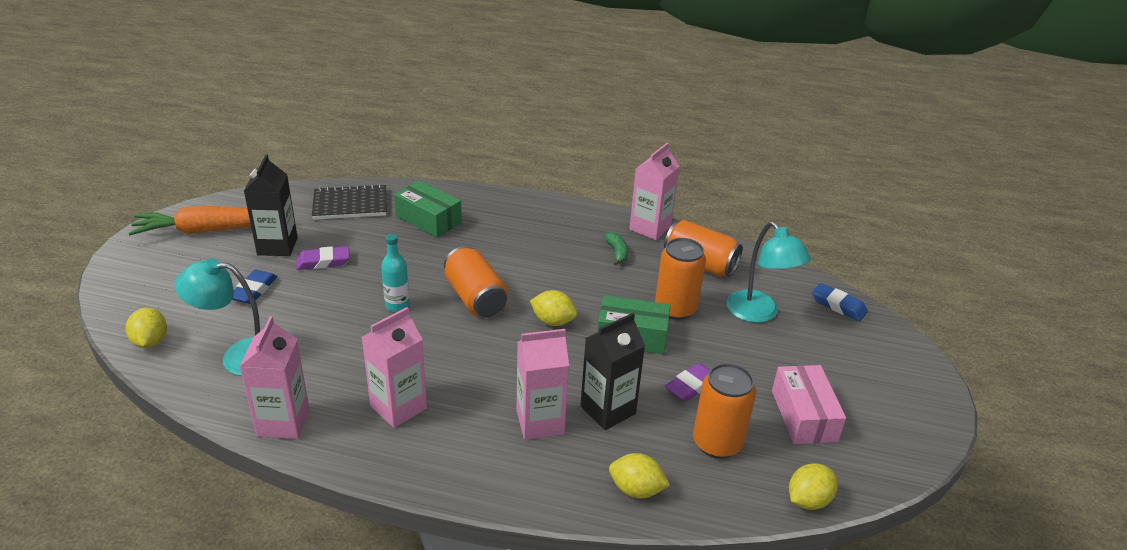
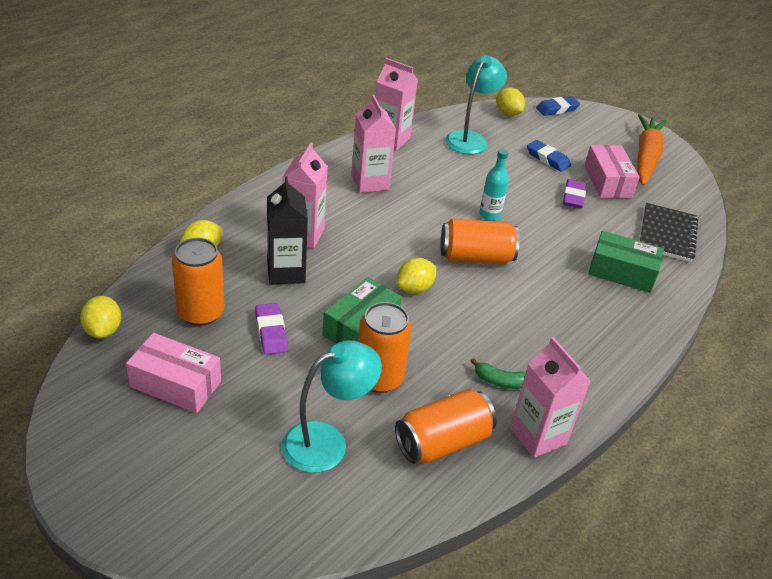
camera: 115 degrees right, 5 degrees up
yellow lemon [126,308,167,348] -> yellow lemon turned 45 degrees clockwise [496,87,525,116]
black carton [244,155,298,256] -> pink box [584,145,640,198]
green box [394,180,462,238] -> green box turned 45 degrees clockwise [588,231,664,293]
turquoise lamp [727,221,811,323] -> turquoise lamp turned 150 degrees clockwise [282,340,382,473]
blue eraser [812,283,868,321] -> blue eraser moved to [536,96,580,116]

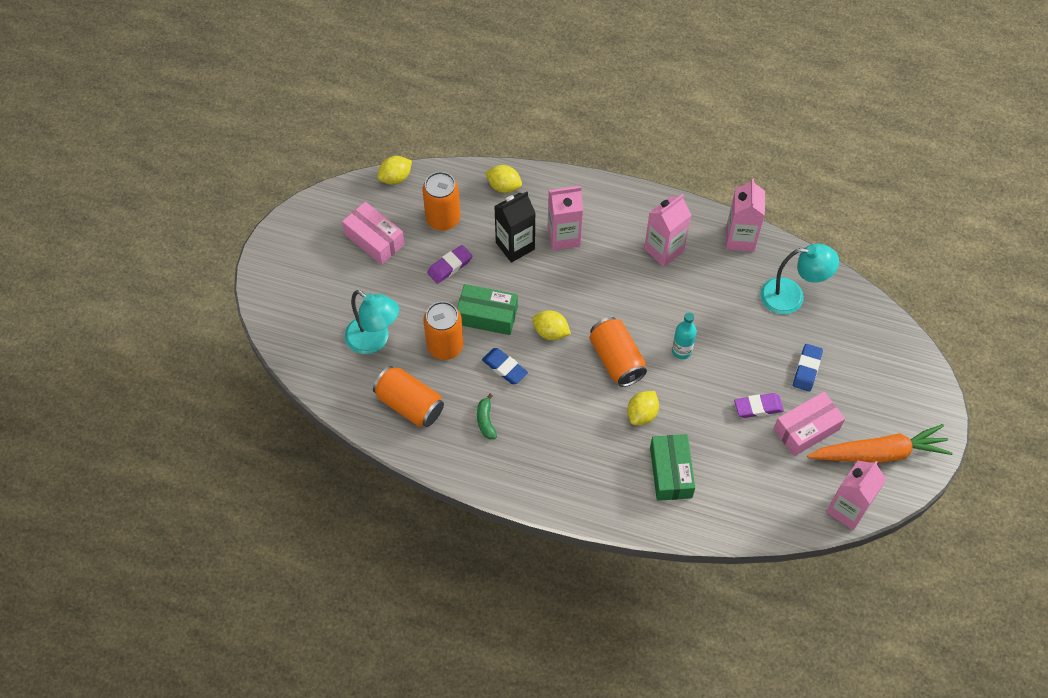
camera: 70 degrees right, 20 degrees up
pink box [126,333,221,413] -> pink box turned 45 degrees counterclockwise [342,202,405,265]
yellow lemon [496,87,525,116] -> yellow lemon moved to [627,391,659,425]
pink carton [510,337,591,458] -> pink carton moved to [826,461,887,530]
blue eraser [536,96,580,116] -> blue eraser moved to [482,348,528,384]
black notebook [640,203,698,262] -> none

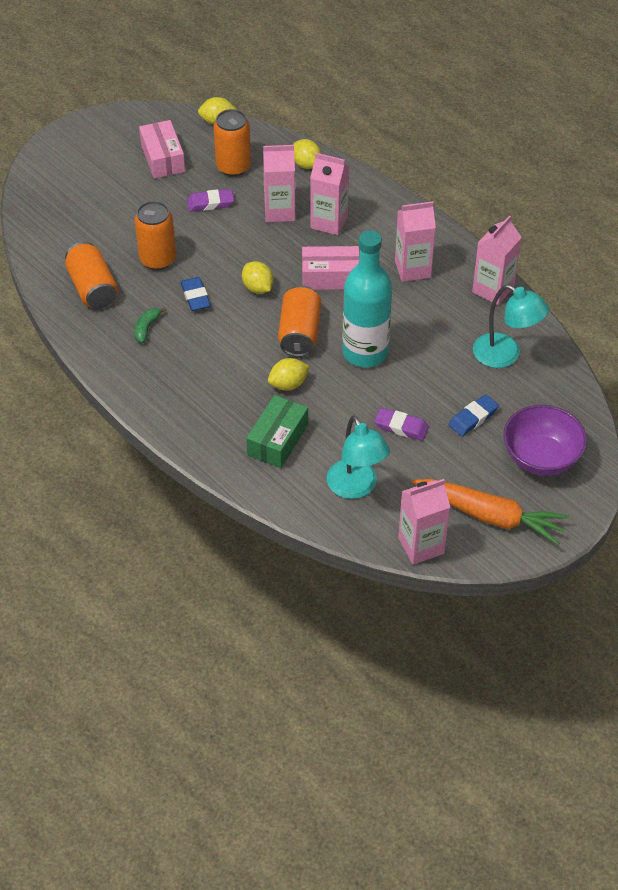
camera: 30 degrees right, 10 degrees down
turquoise lamp [345,290,399,354] -> turquoise lamp moved to [327,415,390,499]
green box [457,284,518,335] -> none
black carton [494,191,536,263] -> pink carton [263,145,295,222]
turquoise bottle [672,312,697,359] -> turquoise bottle [342,230,392,367], size x2.11
pink box [774,392,845,456] -> pink box moved to [302,246,360,290]
none -> purple bowl [503,405,587,476]

